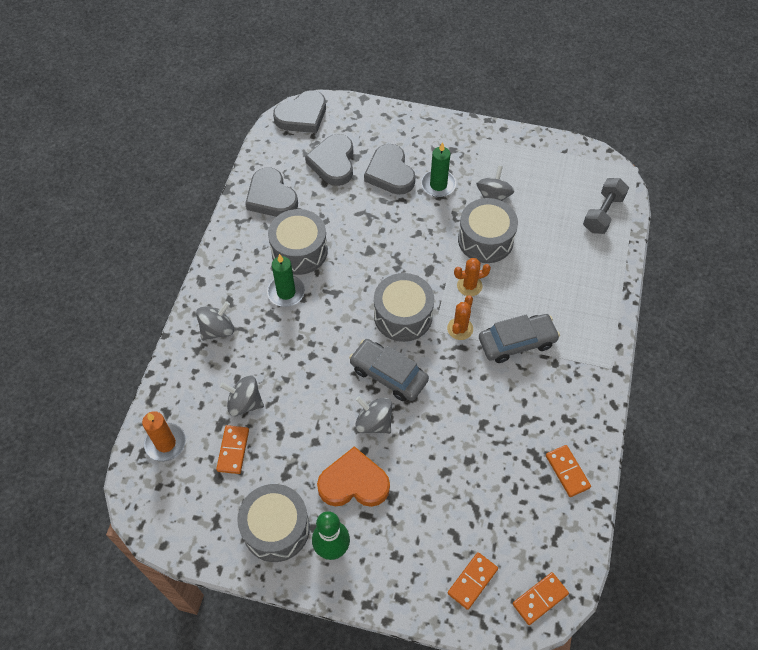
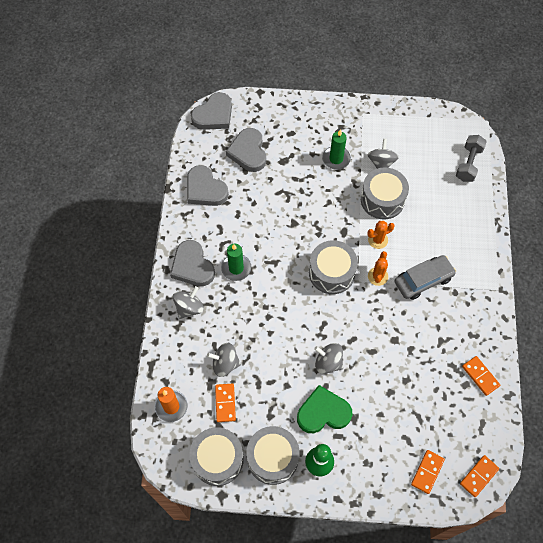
camera: 10 degrees left, 5 degrees up
grey drum [268,209,328,275] -> grey drum moved to [189,427,244,486]
orange heart [317,446,390,507] -> green heart [297,385,352,433]
grey car [349,339,429,401] -> none
grey heart [364,144,415,195] -> grey heart moved to [170,240,215,286]

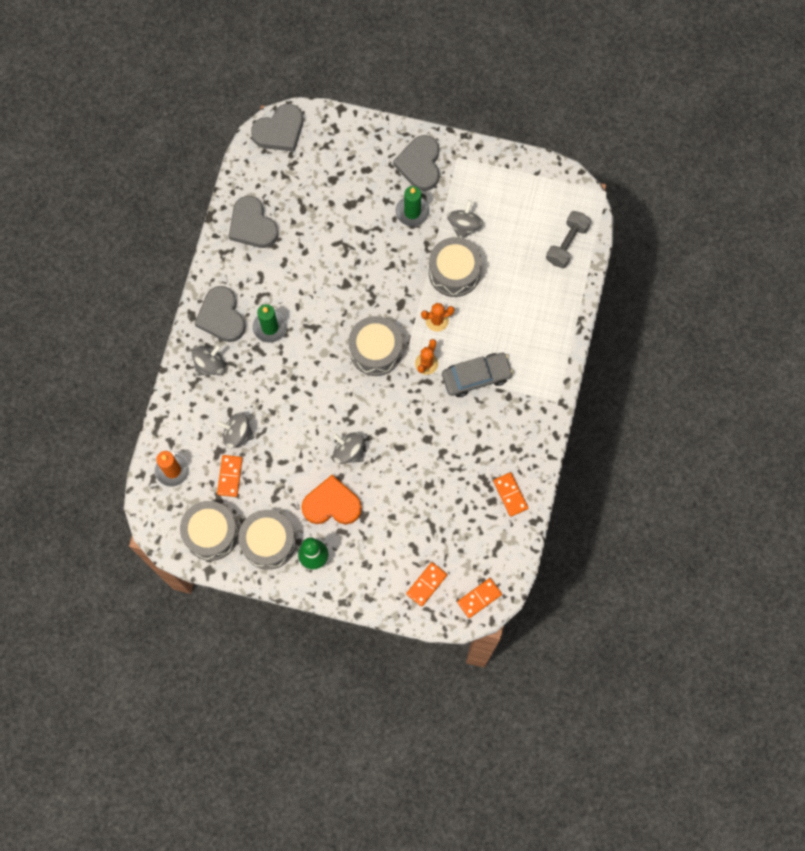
camera: 10 degrees right, 10 degrees up
grey heart [226,128,266,172] -> grey heart moved to [393,135,439,191]
green heart [297,385,352,433] -> orange heart [301,475,362,524]

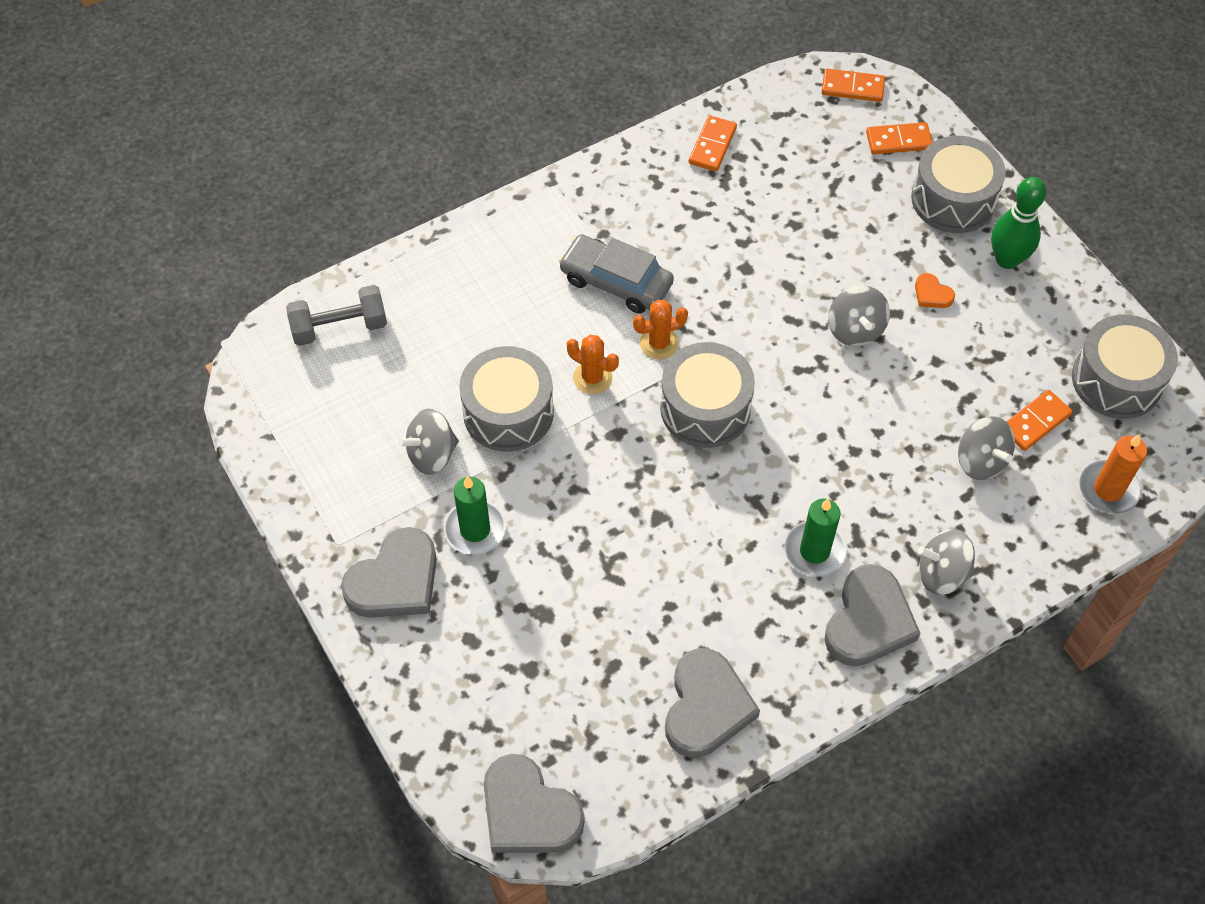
camera: 135 degrees left, 15 degrees down
grey drum [238,510,296,570] -> grey drum moved to [911,136,1006,233]
grey heart [251,104,303,152] -> grey heart turned 150 degrees counterclockwise [484,754,584,853]
orange heart [301,475,362,524] -> orange heart [915,273,955,308], size x0.45

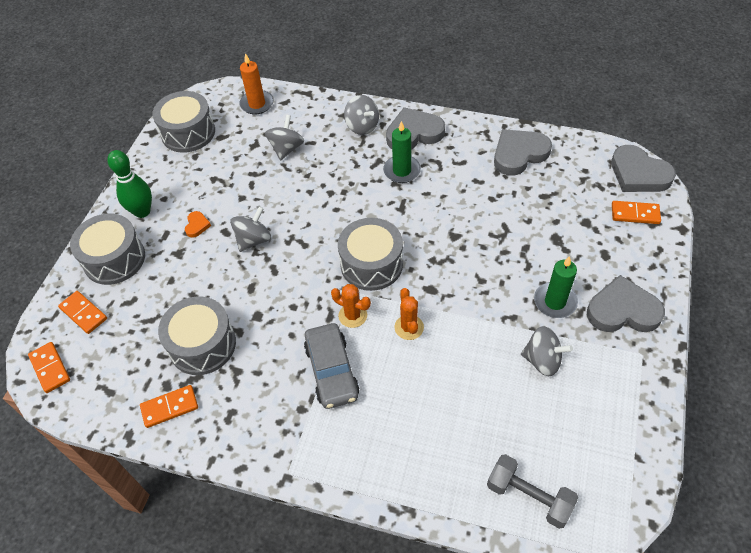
camera: 130 degrees left, 5 degrees down
grey drum [459,346,554,452] -> grey drum moved to [158,296,236,375]
grey heart [484,754,584,853] -> grey heart turned 135 degrees clockwise [611,145,676,192]
orange domino [1006,390,1073,451] -> orange domino moved to [612,201,661,224]

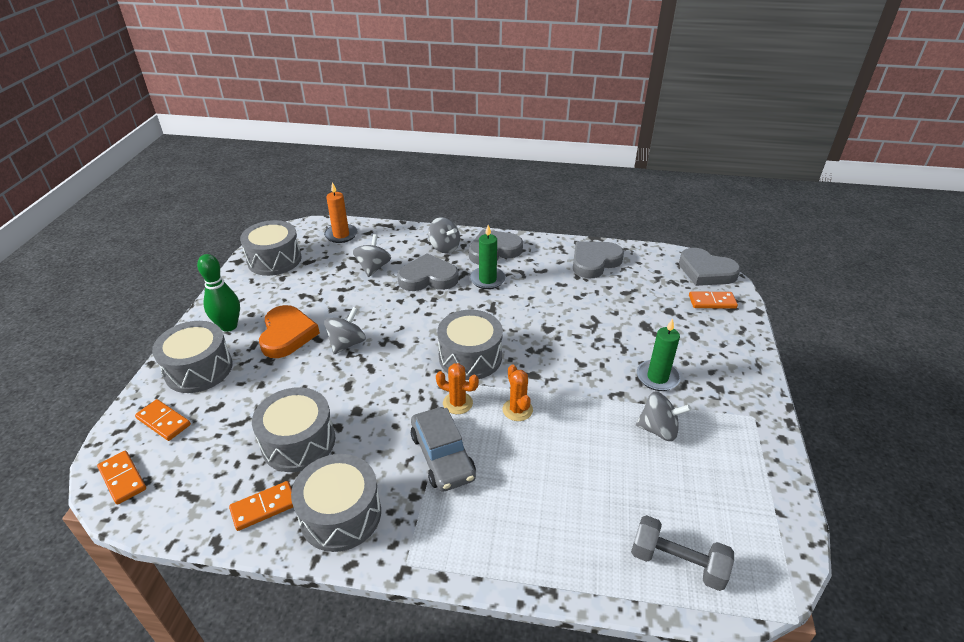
camera: 10 degrees left, 15 degrees down
orange heart [185,211,211,238] -> orange heart [259,305,320,358], size x2.20
grey heart [587,275,665,332] -> grey heart moved to [397,253,459,291]
none -> grey drum [291,454,381,552]

